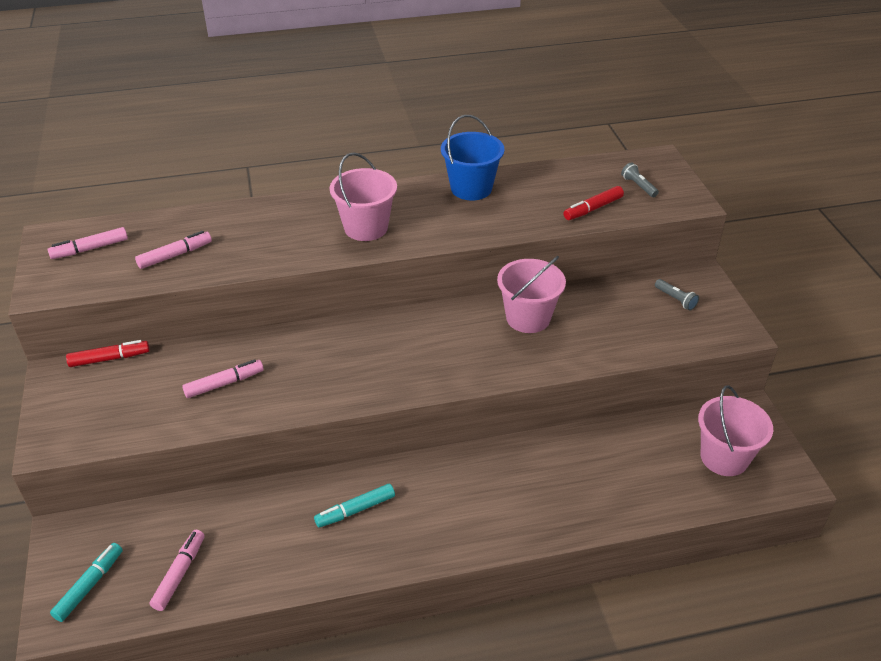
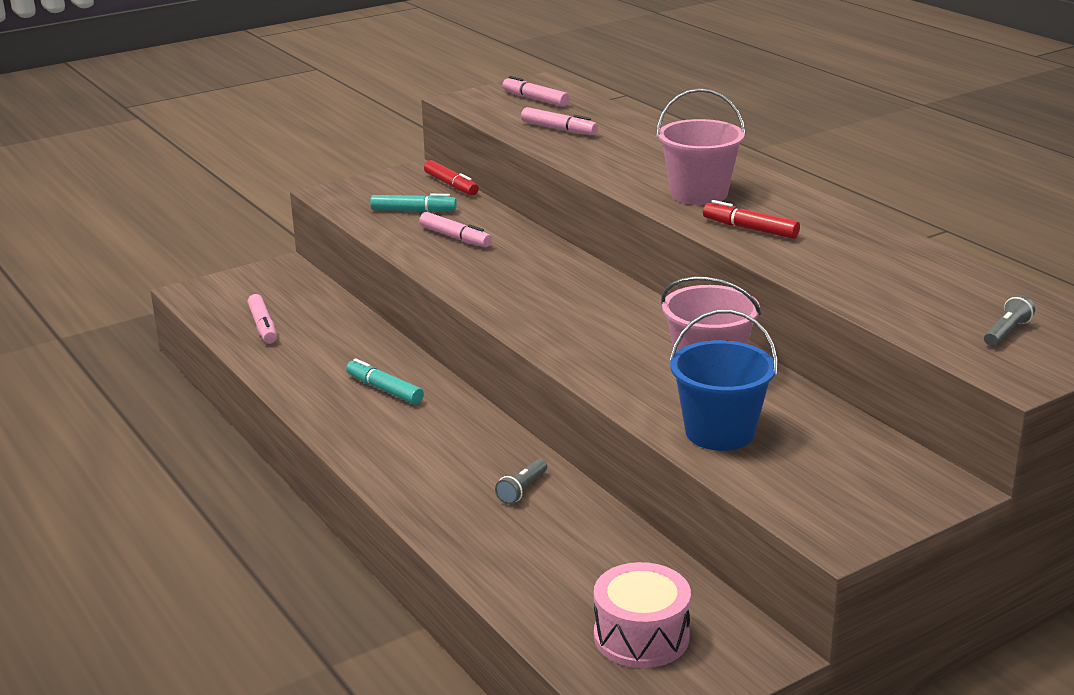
camera: 70 degrees right, 15 degrees down
turquoise marker [50,543,123,622] -> turquoise marker moved to [370,194,457,212]
pink marker [150,530,205,611] -> pink marker turned 75 degrees clockwise [247,294,277,343]
blue bucket [441,115,504,200] -> blue bucket moved to [670,309,778,451]
red marker [564,186,624,220] -> red marker moved to [703,200,800,239]
grey flashlight [655,279,699,311] -> grey flashlight moved to [495,459,547,504]
pink bucket [698,385,773,476] -> pink drum [594,562,691,668]

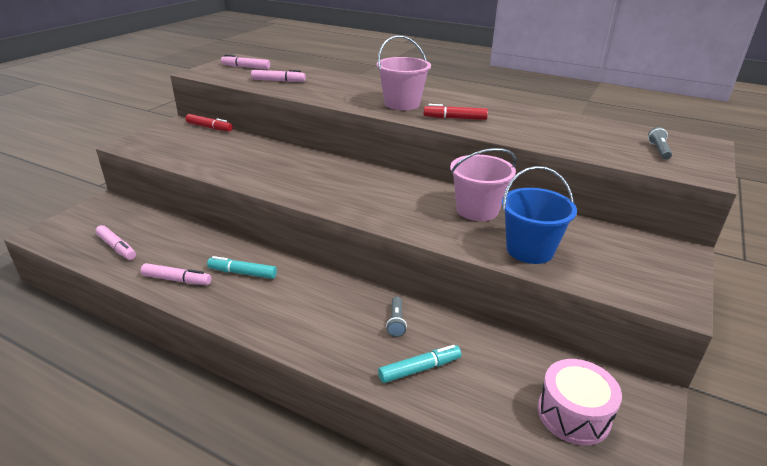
camera: 30 degrees left, 5 degrees up
turquoise marker [370,194,457,212] -> turquoise marker moved to [378,345,461,383]
pink marker [419,212,492,247] -> pink marker moved to [140,263,211,285]

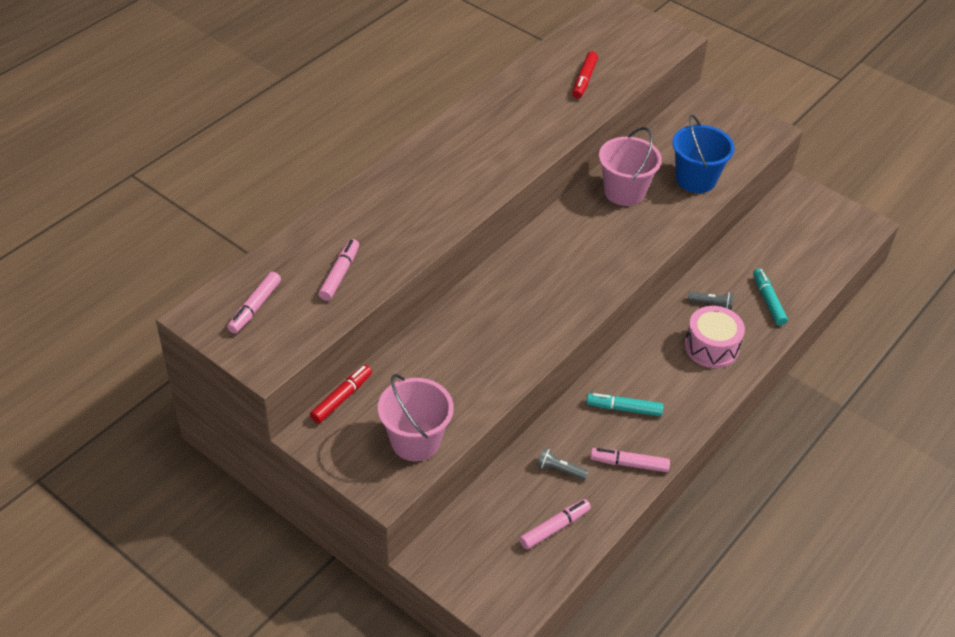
camera: 80 degrees left, 15 degrees up
pink marker [140,263,211,285] -> pink marker turned 105 degrees counterclockwise [590,448,670,472]
turquoise marker [207,256,277,279] -> turquoise marker turned 75 degrees clockwise [586,393,664,416]
pink bucket [376,35,431,110] -> pink bucket moved to [378,374,454,461]
red marker [424,104,488,120] -> red marker moved to [572,51,598,99]
pink drum [538,359,622,445] -> pink drum moved to [685,306,745,368]
grey flashlight [648,127,672,160] -> grey flashlight moved to [537,448,588,480]

